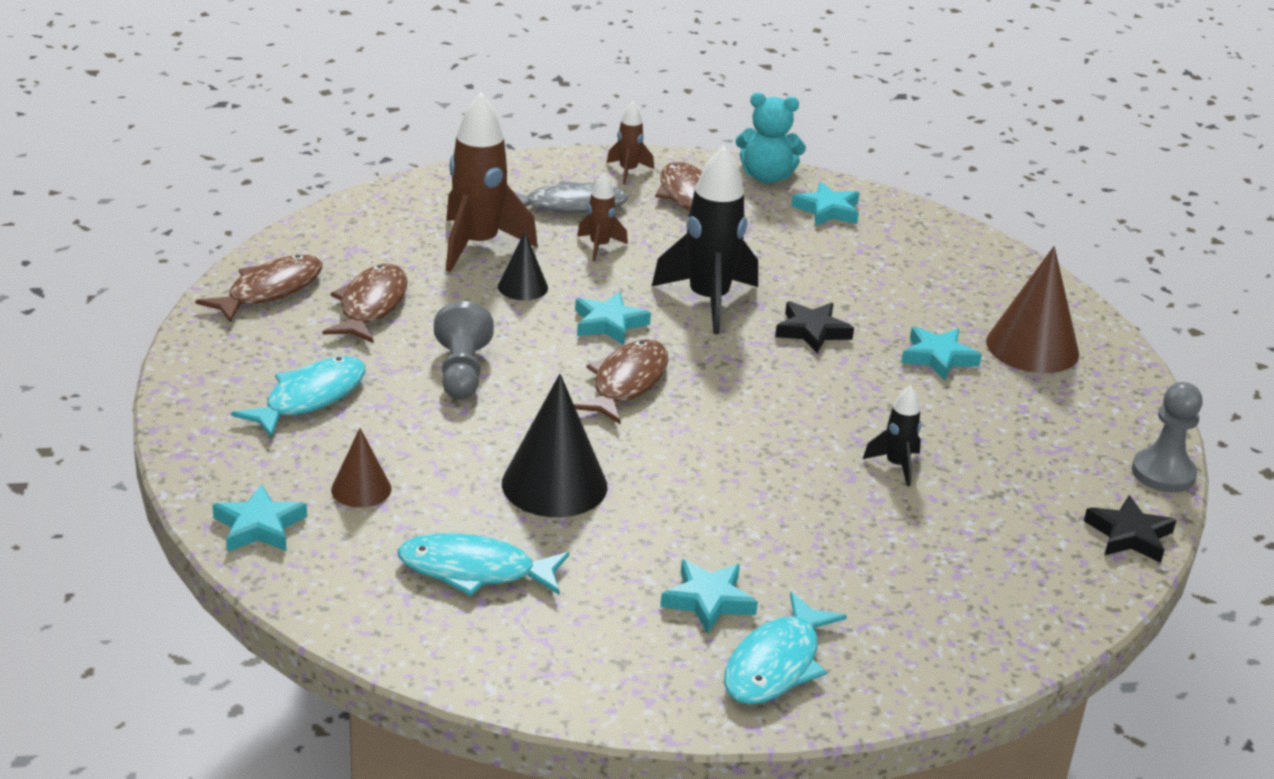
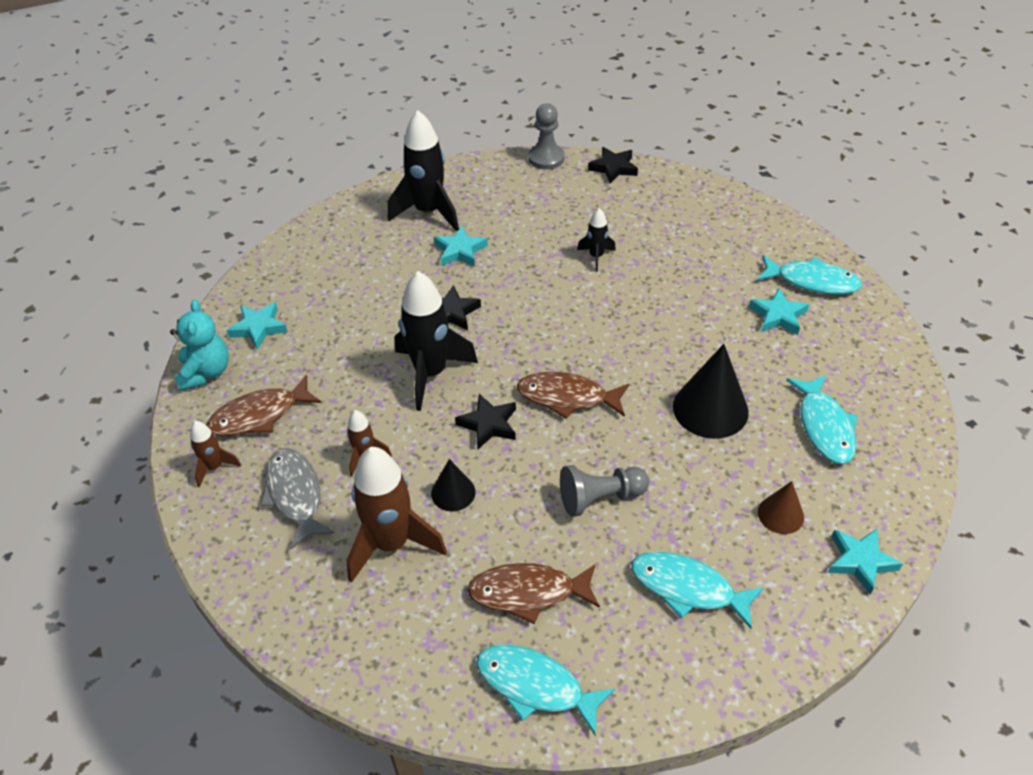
camera: 100 degrees left, 15 degrees up
brown fish [195,255,322,323] -> turquoise fish [476,644,615,735]
turquoise star [575,292,651,345] -> black star [455,394,516,450]
brown cone [986,246,1079,373] -> black rocket [388,110,459,231]

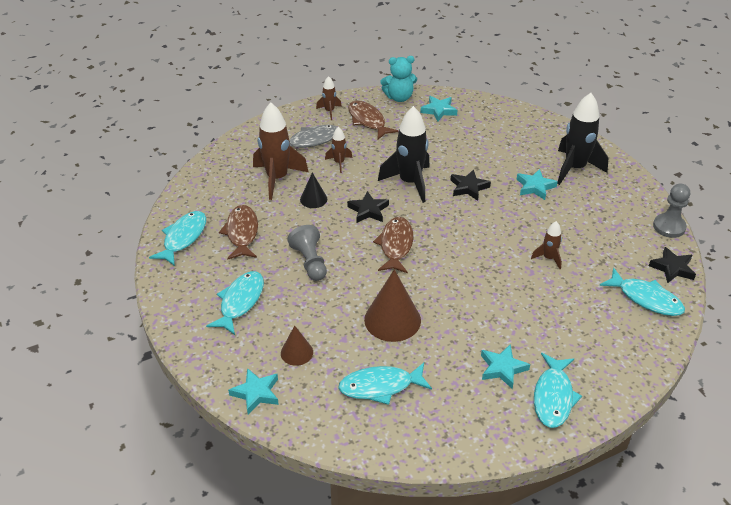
camera: 85 degrees right, 5 degrees down
black rocket [577,208,616,272] -> brown rocket [531,221,562,269]
black cone [673,344,749,439] -> brown cone [364,269,421,342]
none -> turquoise fish [600,267,685,316]

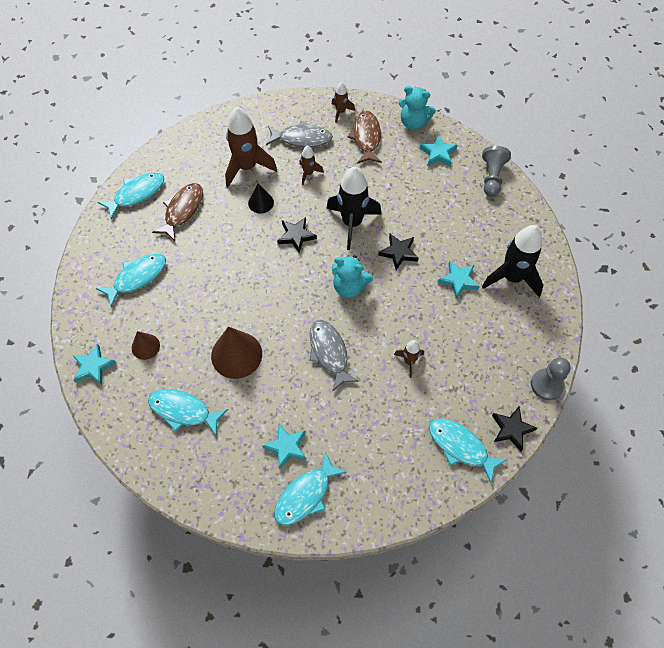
camera: 30 degrees right, 20 degrees up
grey pawn [287,225,327,281] -> grey pawn moved to [482,146,511,197]
brown fish [373,217,413,273] -> none
turquoise fish [600,267,685,316] -> turquoise fish turned 150 degrees clockwise [429,418,507,483]
none -> grey fish [310,320,359,391]
none -> turquoise teddy bear [332,255,373,298]

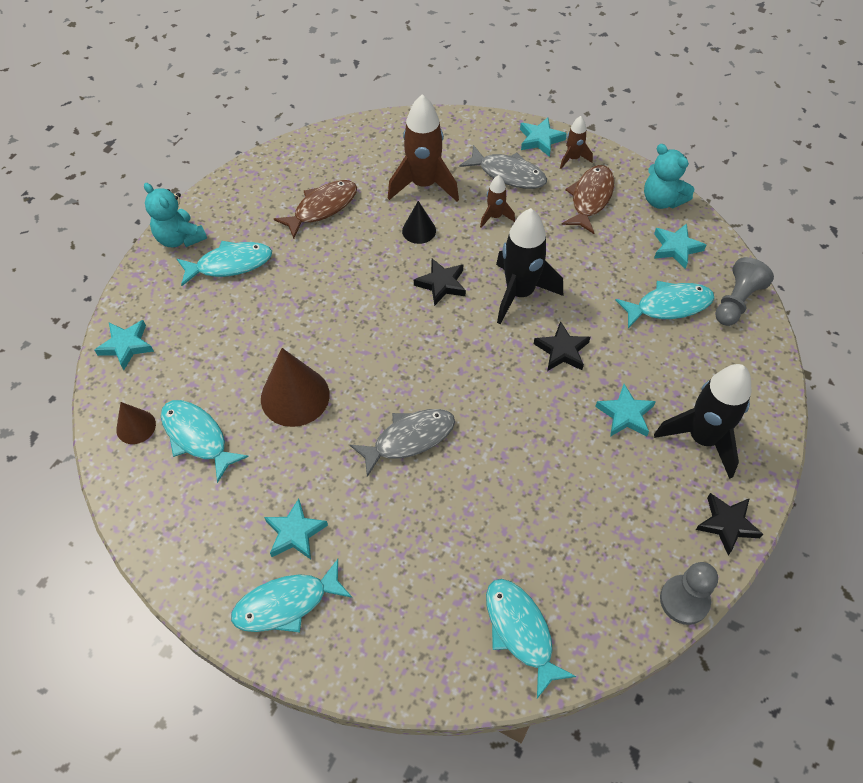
camera: 25 degrees right, 5 degrees down
turquoise fish [98,172,164,219] -> turquoise fish moved to [615,281,714,328]
brown cone [132,331,160,360] -> brown cone moved to [116,402,156,444]
grey fish [310,320,359,391] -> grey fish turned 60 degrees clockwise [350,409,455,477]
turquoise teddy bear [332,255,373,298] -> turquoise teddy bear moved to [144,183,207,247]
brown rocket [394,340,424,378] -> none
black star [492,406,537,451] -> black star moved to [696,493,763,555]
none -> turquoise star [520,117,567,157]

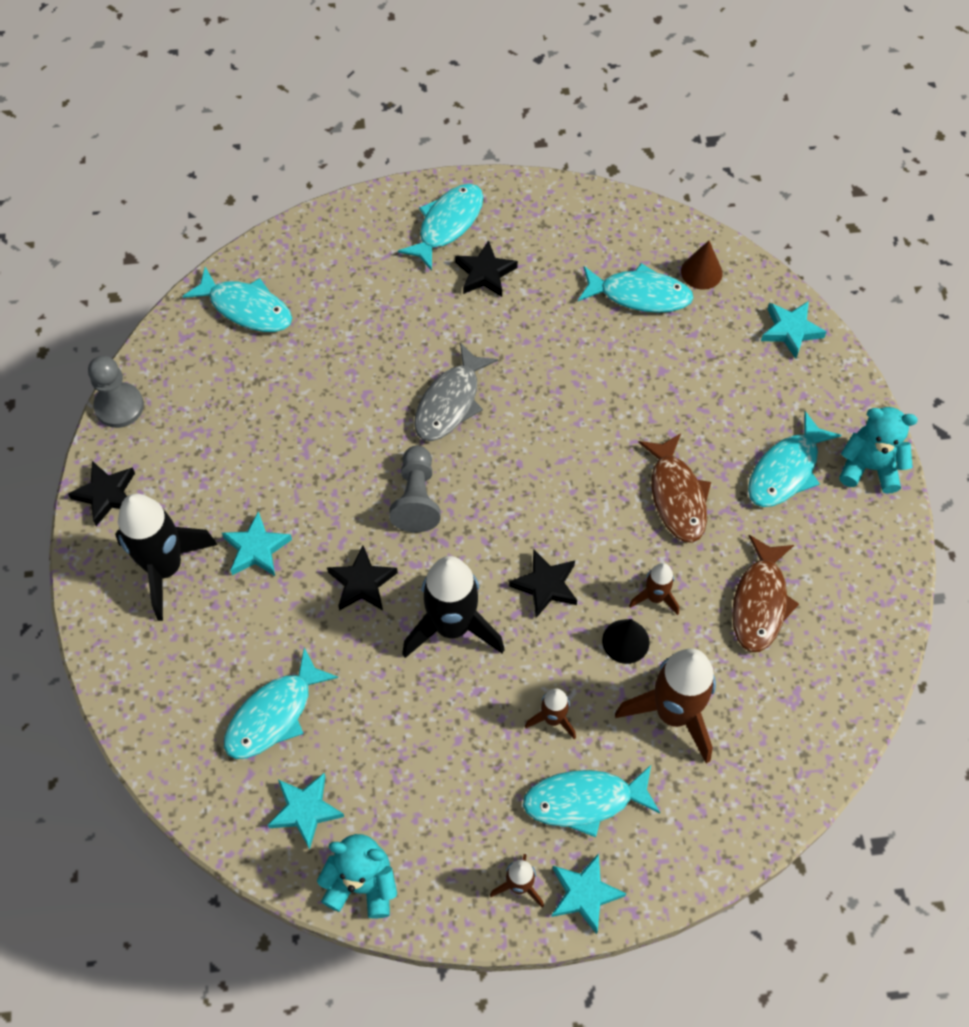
camera: 145 degrees right, 5 degrees up
brown cone [261,348,330,427] -> none
turquoise star [264,498,328,559] -> black star [455,240,518,297]
grey fish [459,145,547,189] -> turquoise fish [523,765,660,837]
brown fish [562,165,614,234] -> brown fish moved to [638,433,711,543]
grey pawn [715,257,774,326] -> grey pawn moved to [389,446,441,532]
none -> brown rocket [629,563,679,615]

